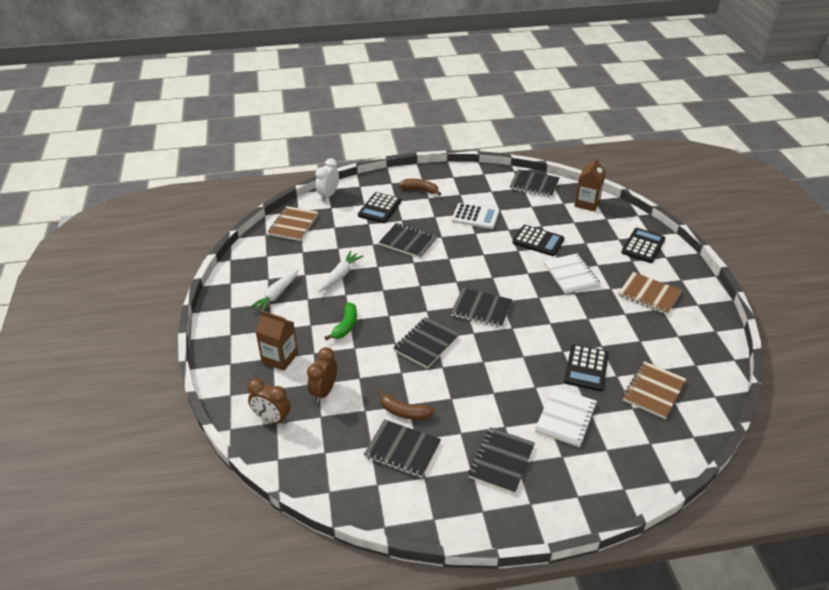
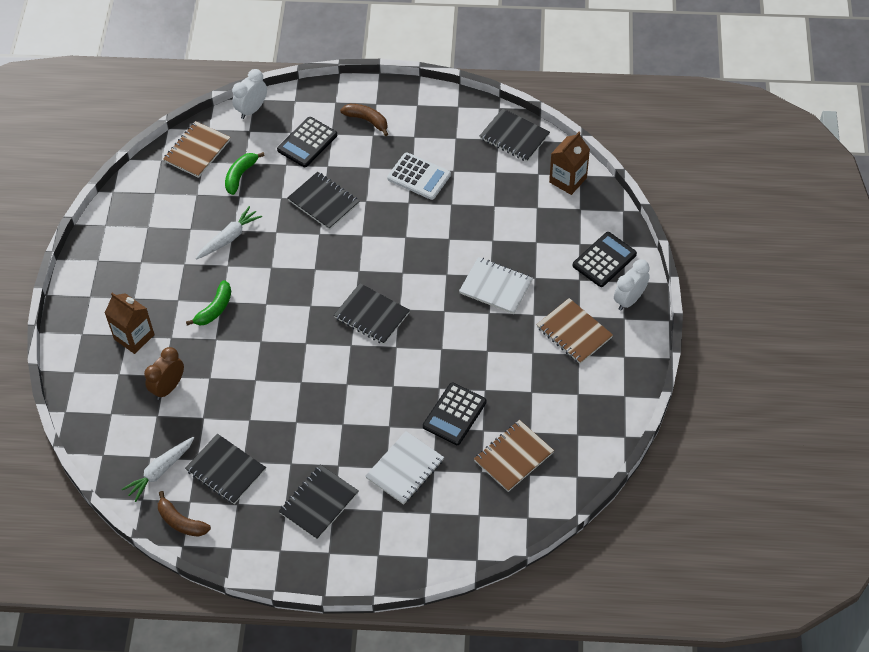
camera: 15 degrees right, 15 degrees up
brown clock [248,378,291,425] -> none
white carrot [249,269,298,311] -> white carrot moved to [121,437,194,502]
brown banana [378,389,435,420] -> brown banana moved to [158,491,211,537]
black notebook [393,317,459,369] -> none
black calculator [513,225,564,256] -> none
white notebook [544,254,600,294] -> white notebook turned 60 degrees counterclockwise [459,257,533,314]
none -> green banana [225,152,265,195]
none -> white clock [614,260,650,311]

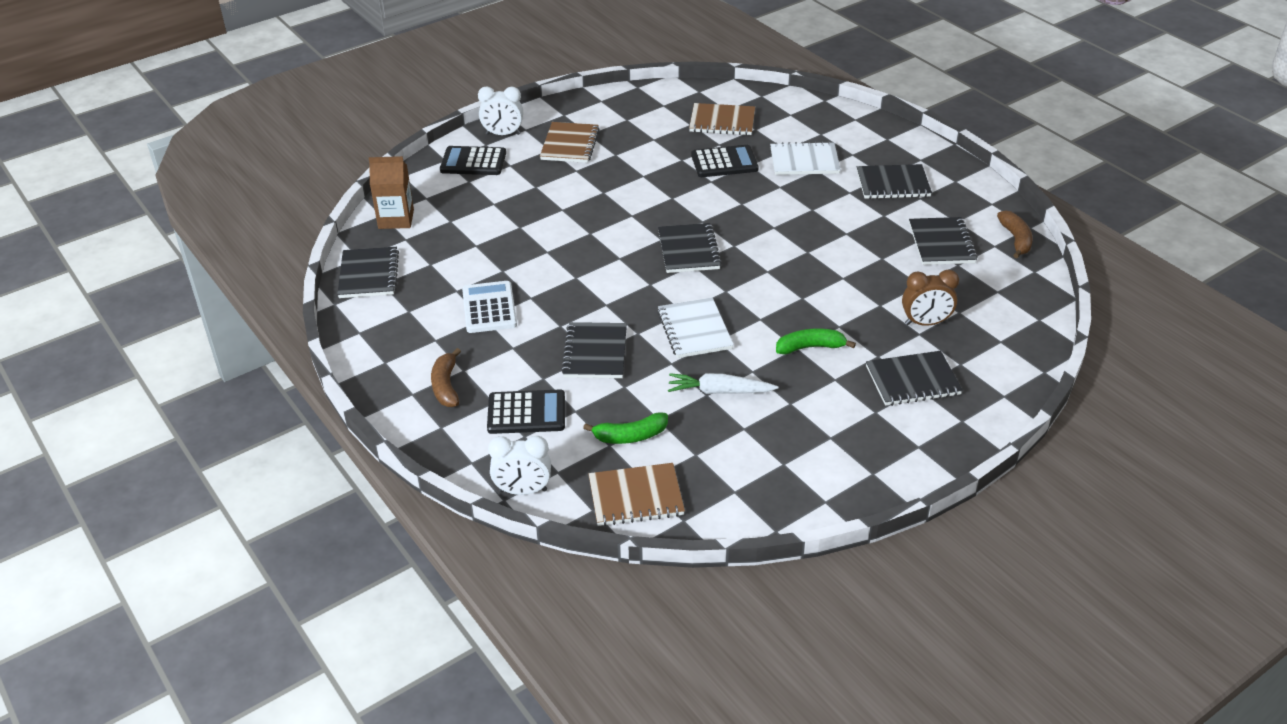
camera: 130 degrees left, 15 degrees down
brown carton [105,293,155,354] -> black notebook [866,351,963,406]
white carrot [121,437,194,502] -> none
white notebook [459,257,533,314] -> white notebook moved to [657,297,734,358]

